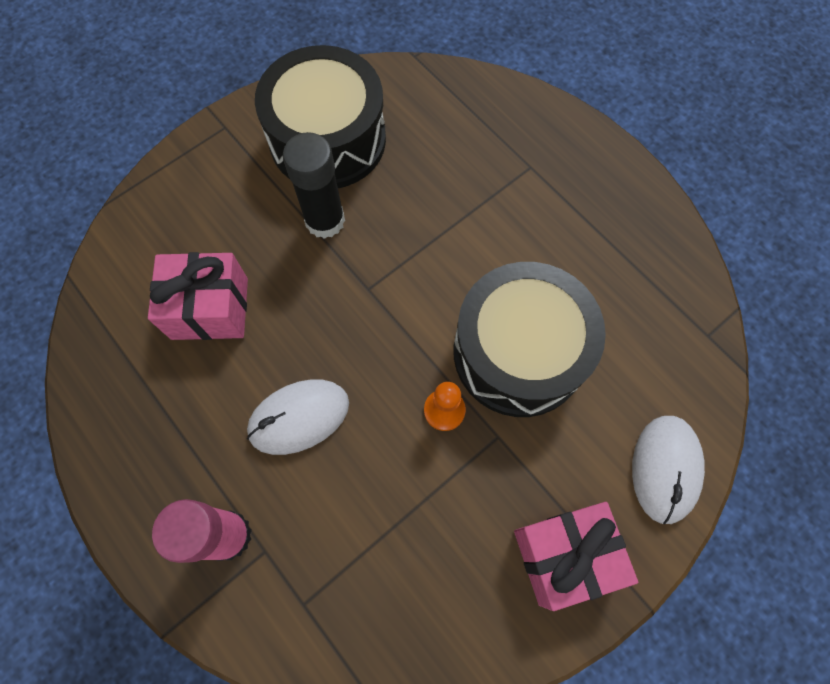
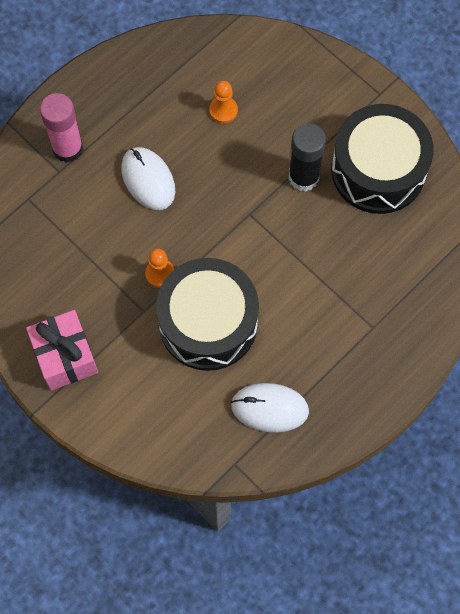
camera: 85 degrees right, 0 degrees up
pink gift [148,252,248,340] -> orange pawn [209,81,238,123]
white mouse [632,416,705,524] -> white mouse moved to [231,383,309,433]

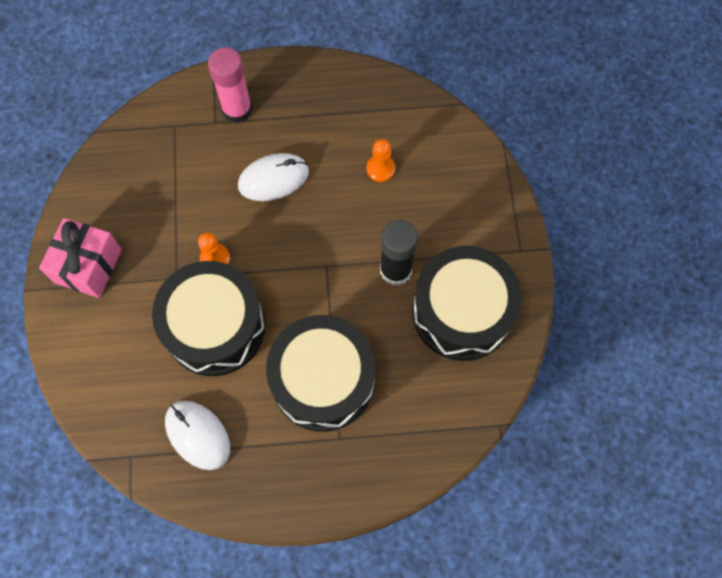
camera: 40 degrees right, 0 degrees up
white mouse [121,147,175,210] -> white mouse turned 60 degrees clockwise [238,153,309,201]
none -> black drum [266,315,375,432]

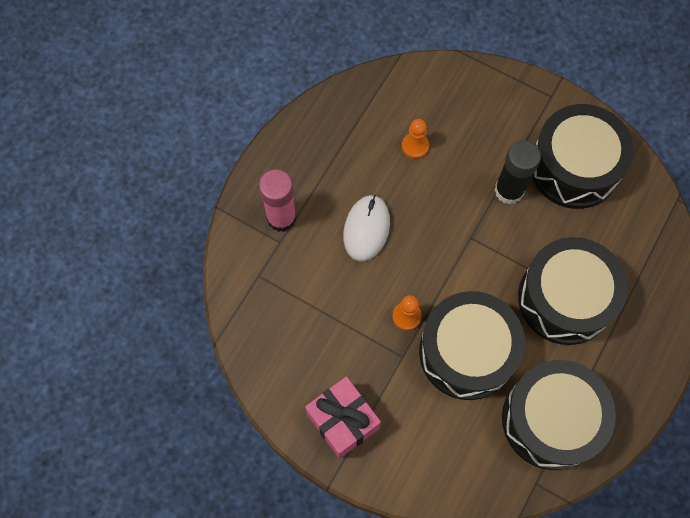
camera: 55 degrees left, 0 degrees up
white mouse [165,401,230,470] -> black drum [502,360,616,470]

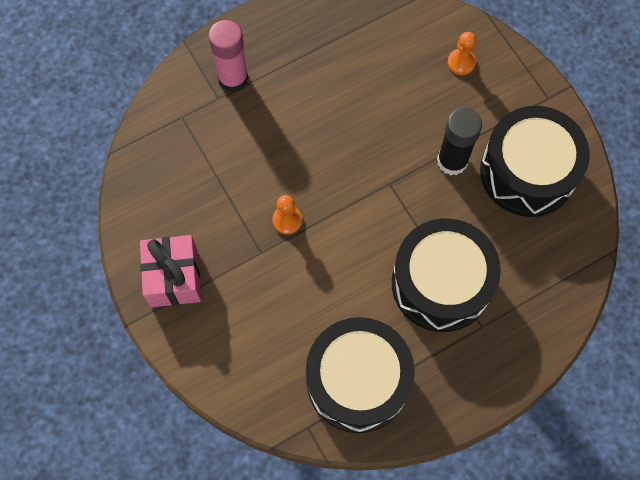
camera: 30 degrees right, 0 degrees up
white mouse [343,195,390,262] -> none
orange pawn [402,119,429,159] -> orange pawn moved to [448,32,476,75]
black drum [419,291,525,400] -> none

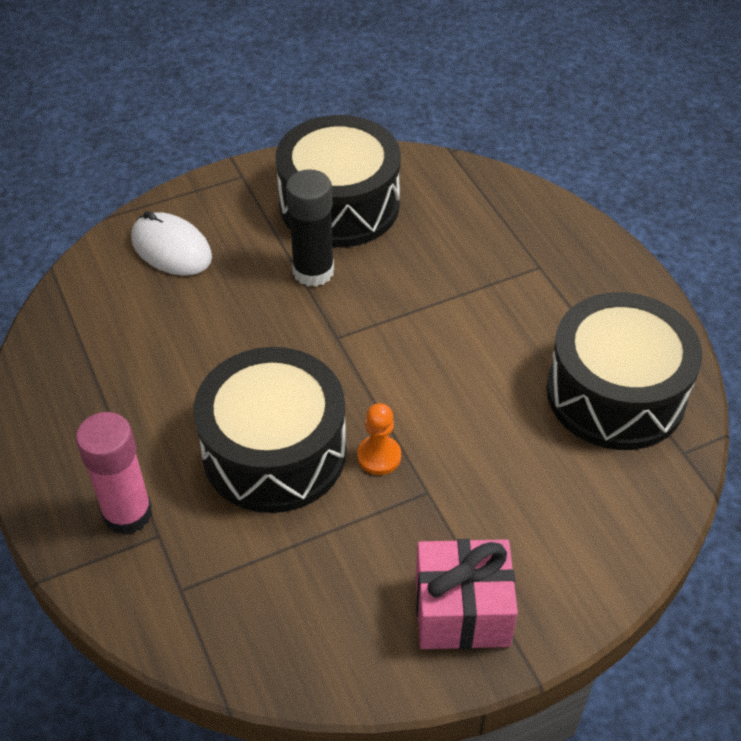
camera: 85 degrees left, 20 degrees down
black drum [392,218,501,332] -> black drum moved to [194,347,346,513]
orange pawn [448,32,476,75] -> white mouse [131,211,212,275]

